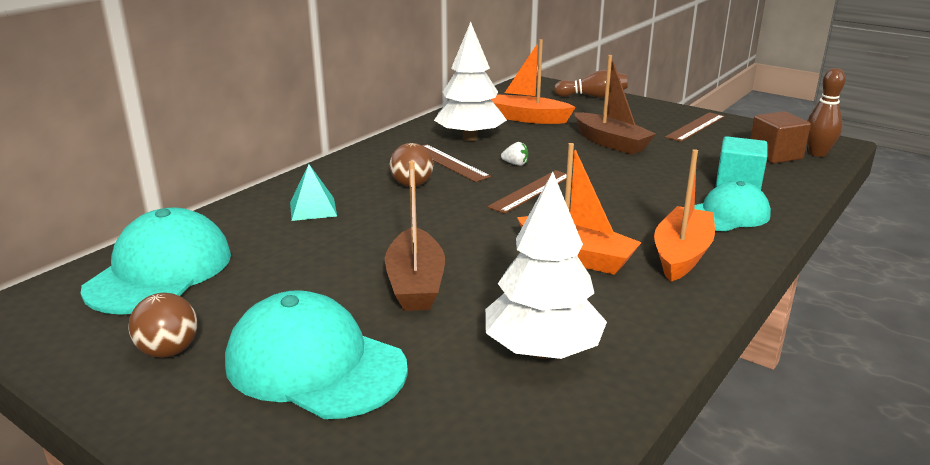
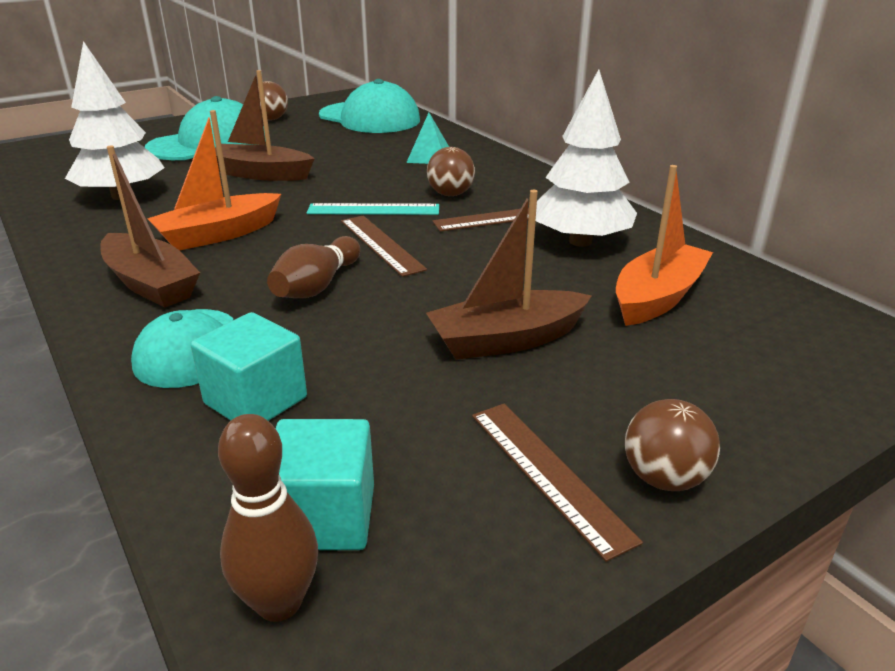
camera: 110 degrees right, 5 degrees up
white strawberry [501,142,528,166] -> none
brown bowling pin [554,70,628,98] -> brown bowling pin moved to [267,236,360,298]
orange boat [654,149,715,282] -> brown boat [100,145,200,308]
brown cube [750,111,811,164] -> turquoise cube [276,419,374,550]
none -> turquoise ruler [307,203,439,215]
none -> brown ball [625,399,720,491]

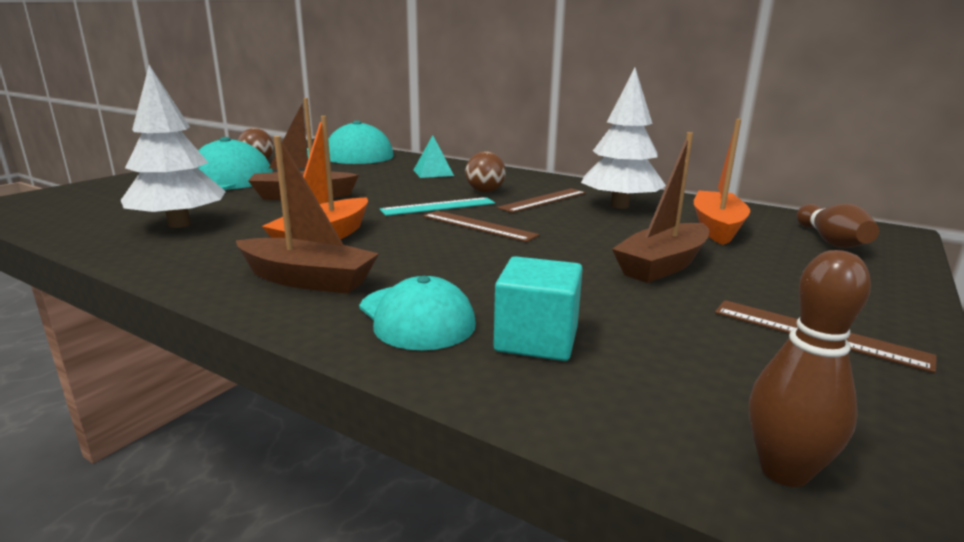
camera: 25 degrees left, 10 degrees down
brown bowling pin [267,236,360,298] -> brown bowling pin moved to [796,203,879,248]
turquoise cube [276,419,374,550] -> none
brown ball [625,399,720,491] -> none

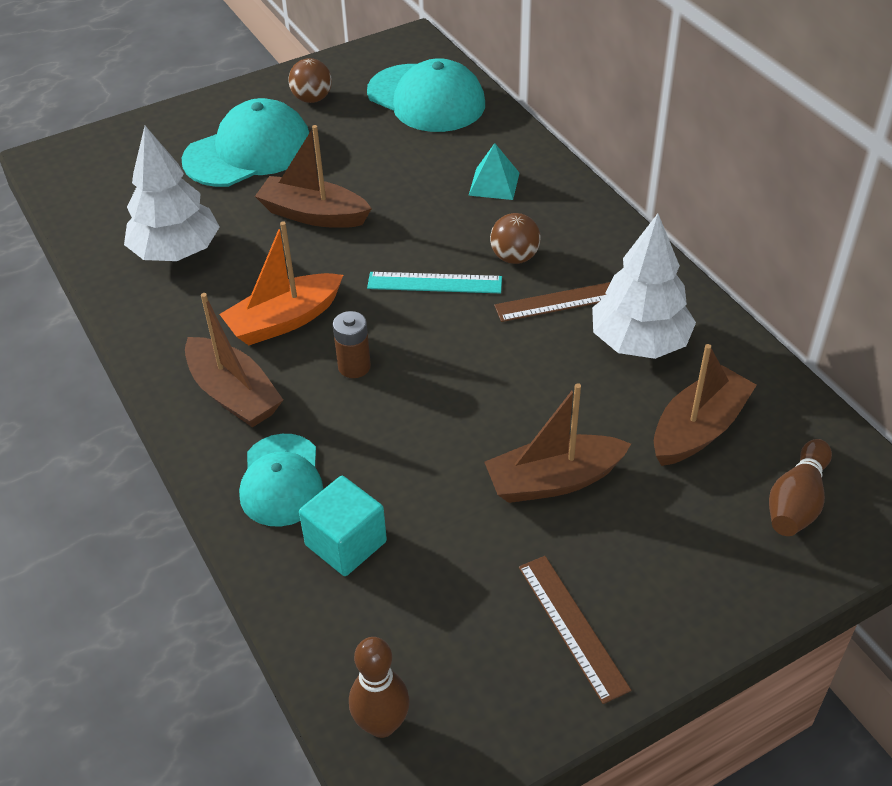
camera: 30 degrees right, 25 degrees up
brown ruler [423,210,540,242] -> none
orange boat [694,119,750,245] -> brown boat [654,344,757,466]
none -> brown battery [333,311,371,378]

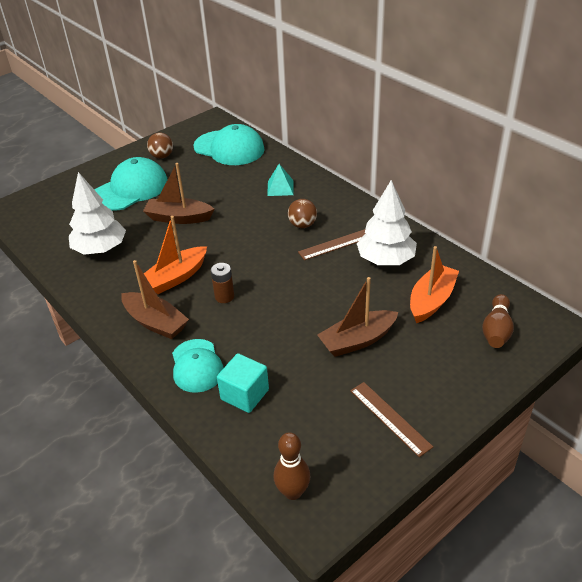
camera: 10 degrees left, 5 degrees down
turquoise ruler [367,272,502,293] -> none
brown boat [654,344,757,466] -> orange boat [410,246,459,323]

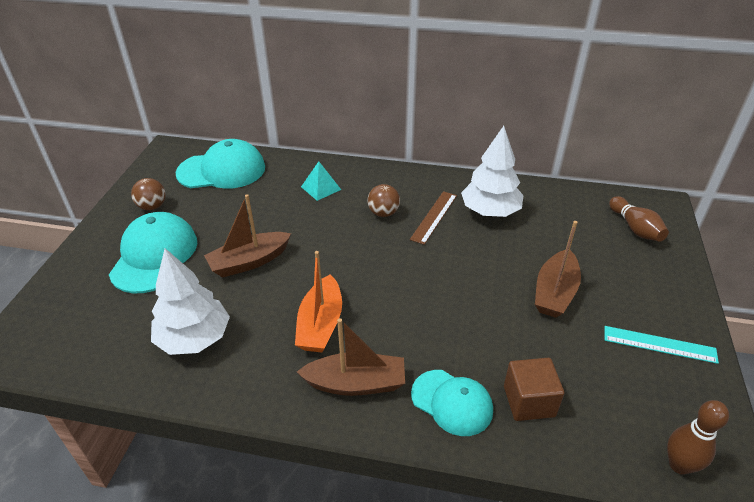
camera: 40 degrees left, 0 degrees up
brown battery [211,263,234,303] -> none
turquoise cube [217,353,269,413] -> brown cube [504,358,564,421]
brown ruler [350,382,433,457] -> turquoise ruler [604,326,719,364]
orange boat [410,246,459,323] -> none

